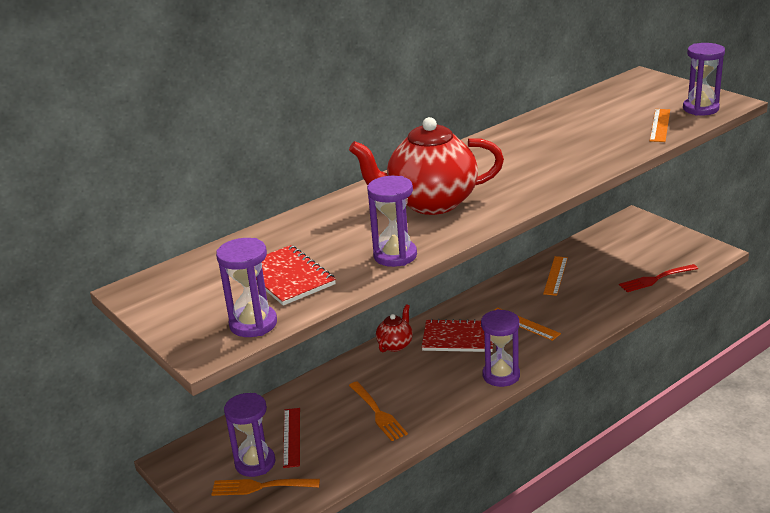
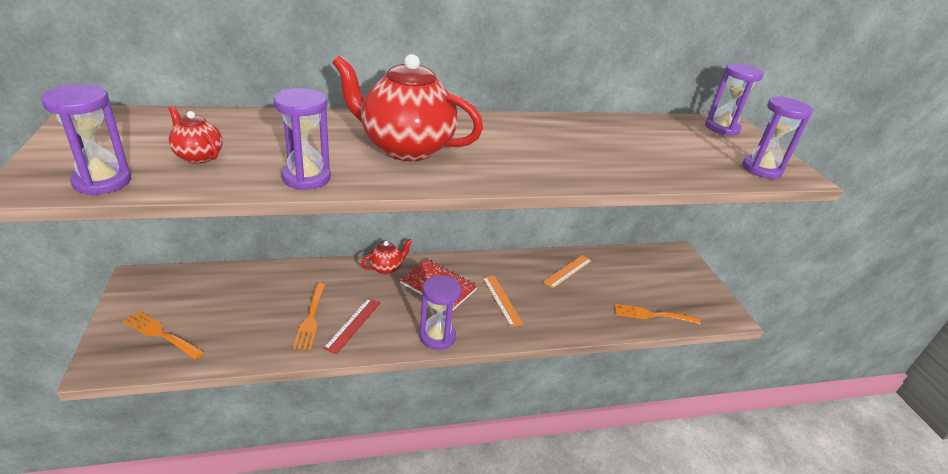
camera: 20 degrees right, 5 degrees up
purple hourglass [224,393,275,477] -> purple hourglass moved to [705,63,764,136]
red notebook [256,245,336,306] -> red teapot [168,106,223,164]
red ruler [283,408,300,468] -> red ruler moved to [323,298,380,354]
red fork [619,264,698,292] -> orange fork [615,304,700,324]
orange ruler [650,109,670,142] -> none

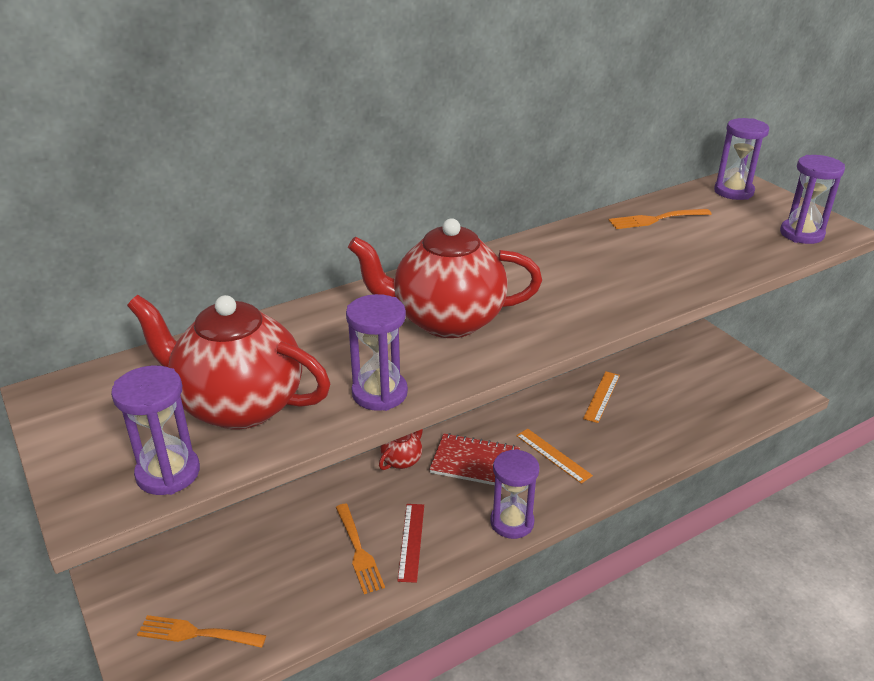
camera: 15 degrees left, 0 degrees up
red teapot [168,106,223,164] -> red teapot [127,295,330,430], size x2.15
orange fork [615,304,700,324] -> orange fork moved to [608,209,712,229]

